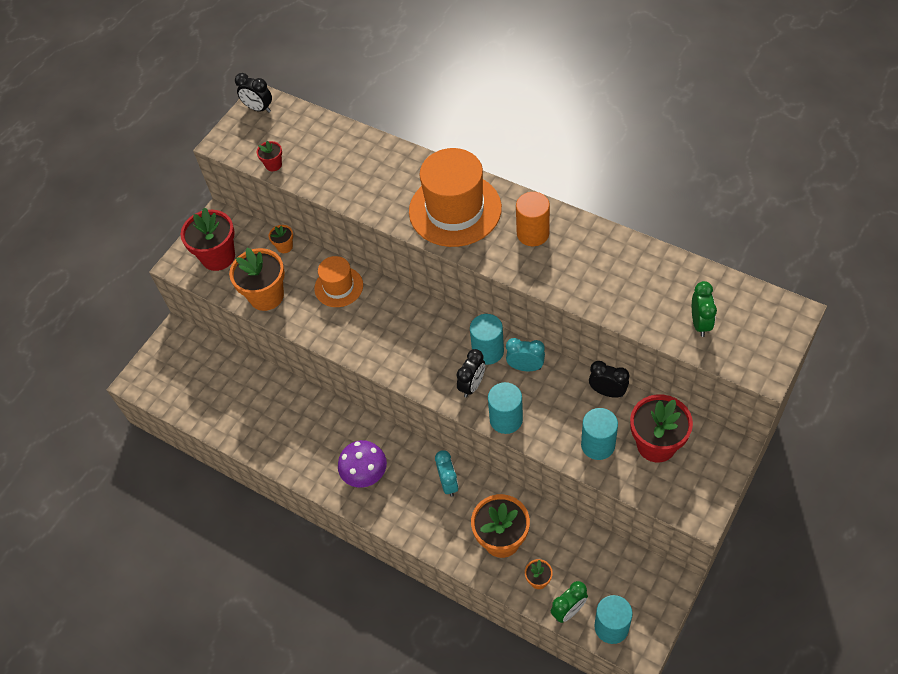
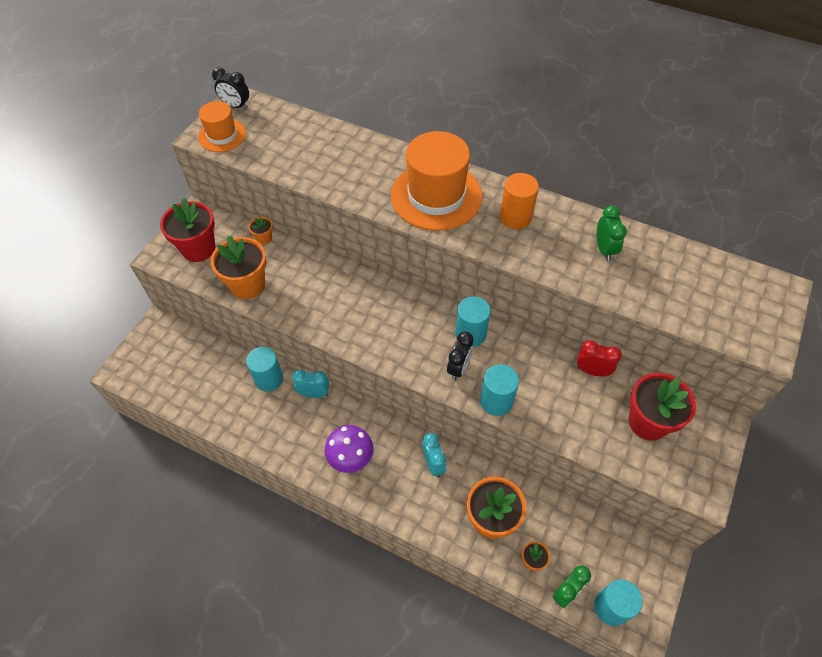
camera: 10 degrees left, 0 degrees up
red flower pot [257,141,282,171] -> none
orange hat [314,256,363,307] -> orange hat moved to [198,101,246,152]
turquoise clock [506,338,545,371] -> turquoise clock moved to [292,369,329,398]
turquoise cylinder [581,408,618,460] -> turquoise cylinder moved to [246,347,283,392]
black clock [589,361,629,398] -> red clock [577,340,622,376]
green clock [692,281,717,337] -> green clock moved to [597,205,627,261]

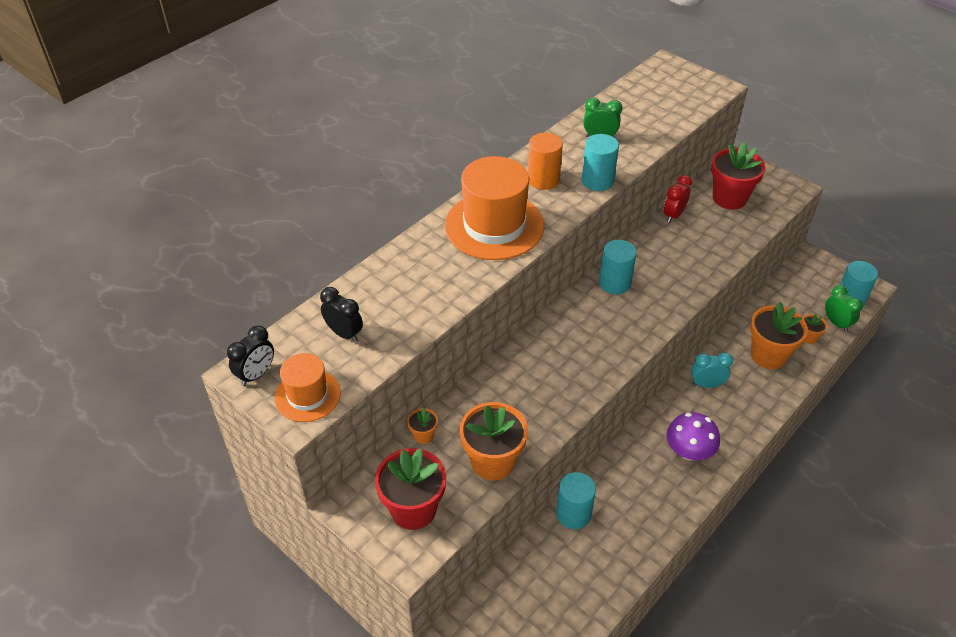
camera: 75 degrees left, 10 degrees down
turquoise clock [292,369,329,398] -> none
black clock [447,331,474,380] -> black clock moved to [320,287,363,342]
turquoise cylinder [480,364,519,416] -> turquoise cylinder moved to [582,134,619,191]

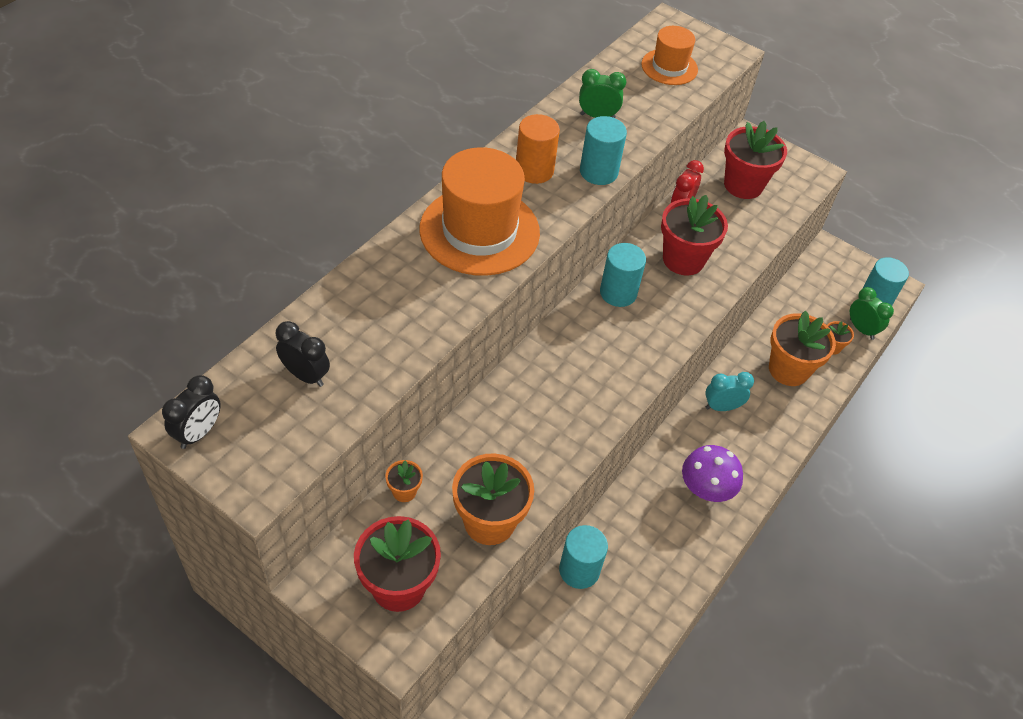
camera: 10 degrees left, 5 degrees up
orange hat [274,353,341,422] -> orange hat moved to [641,26,698,85]
none -> red flower pot [661,195,728,275]

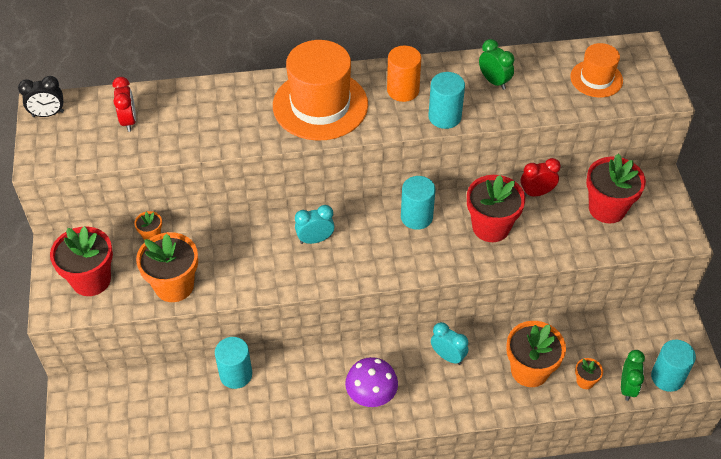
camera: 50 degrees right, 0 degrees up
black clock [276,321,330,387] -> red clock [112,77,136,132]
none -> turquoise clock [295,205,334,244]

